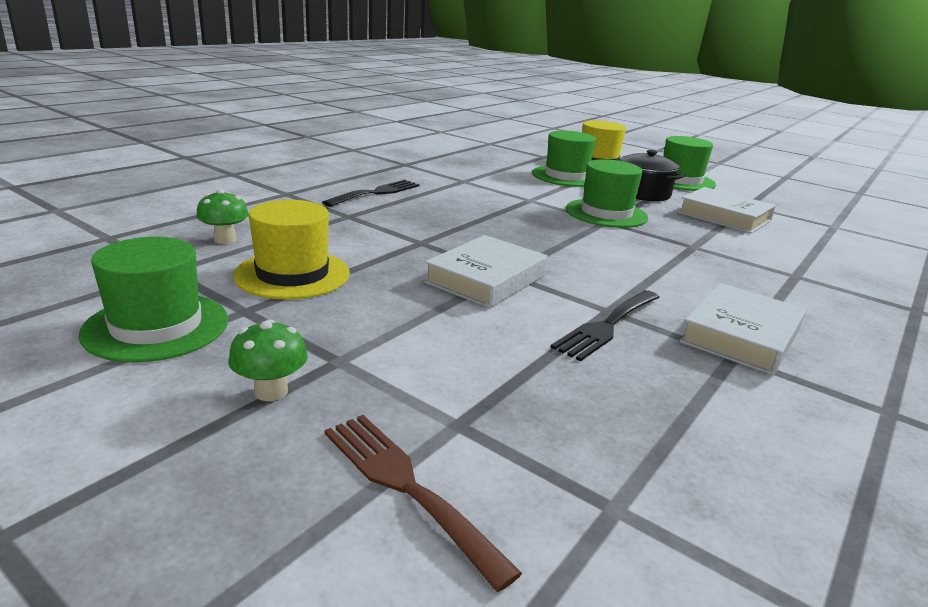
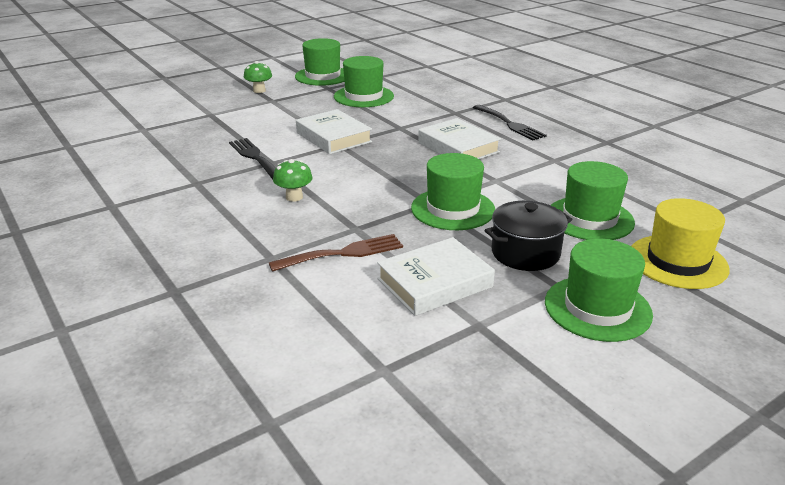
camera: 110 degrees right, 5 degrees up
green mushroom [196,189,249,244] -> green mushroom moved to [273,159,313,202]
yellow hat [233,200,350,300] -> green hat [334,56,394,107]
brown fork [324,415,522,592] -> brown fork moved to [269,234,403,272]
white book [679,283,806,375] -> white book moved to [418,118,501,159]

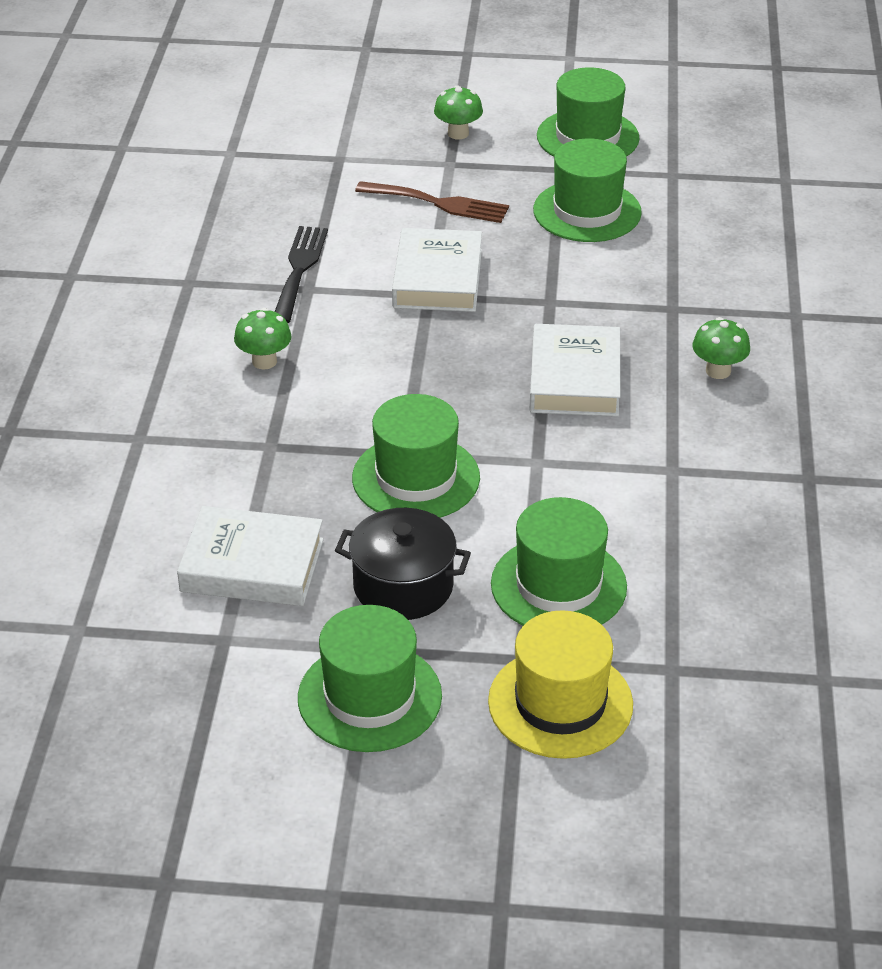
camera: 40 degrees right, 10 degrees up
brown fork [269,234,403,272] -> brown fork moved to [355,181,509,223]
black fork [473,105,547,140] -> green mushroom [692,317,750,379]

